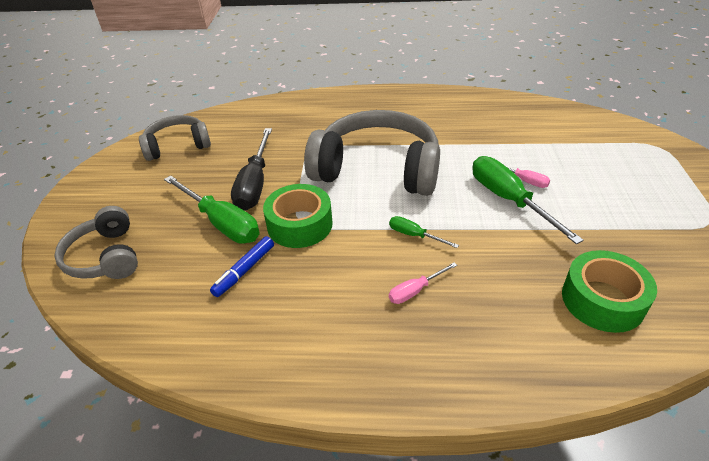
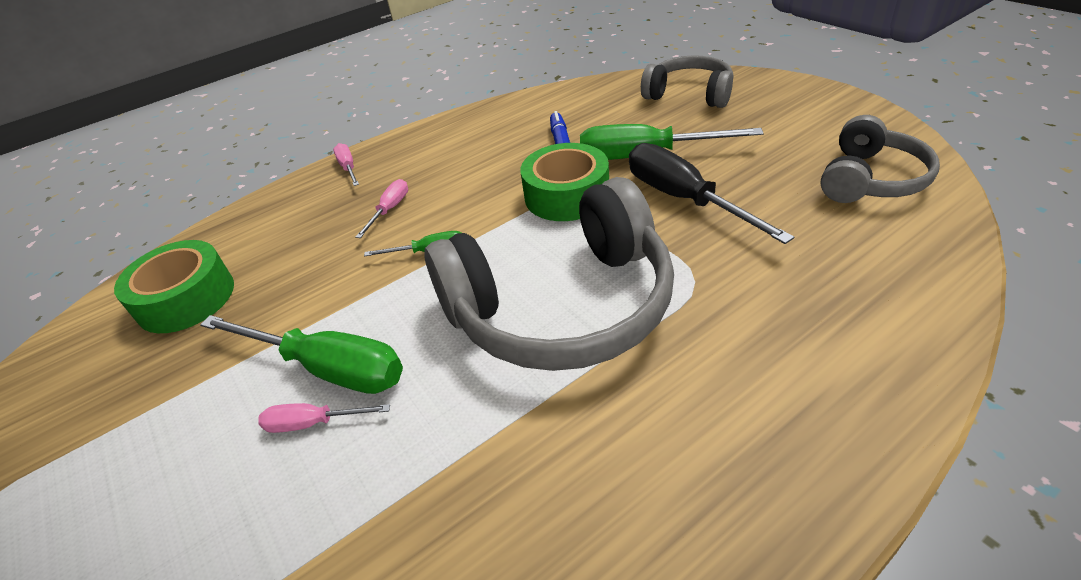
camera: 145 degrees right, 0 degrees up
none -> pink screwdriver [333,143,359,186]

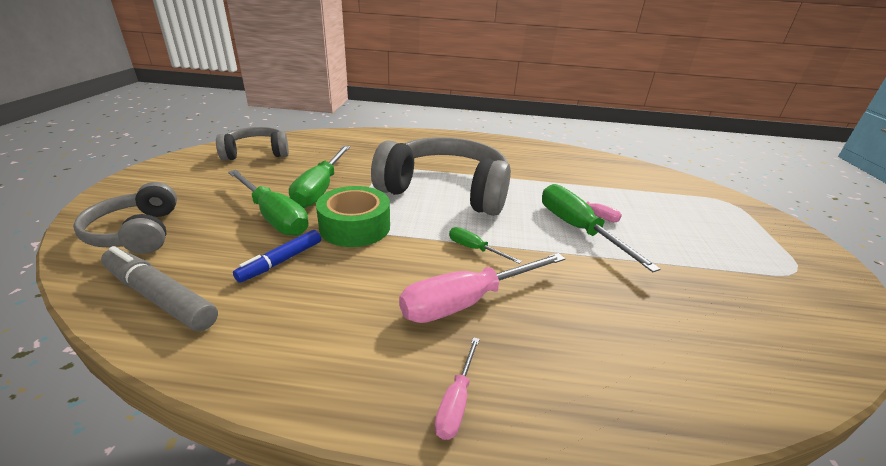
camera: 145 degrees left, 10 degrees down
green tape [114,240,234,333] -> none
pink screwdriver [355,179,408,238] -> pink screwdriver [399,253,565,323], size x2.02
black screwdriver [629,143,794,244] -> green screwdriver [289,146,350,208]
none -> grey marker [101,246,218,331]

